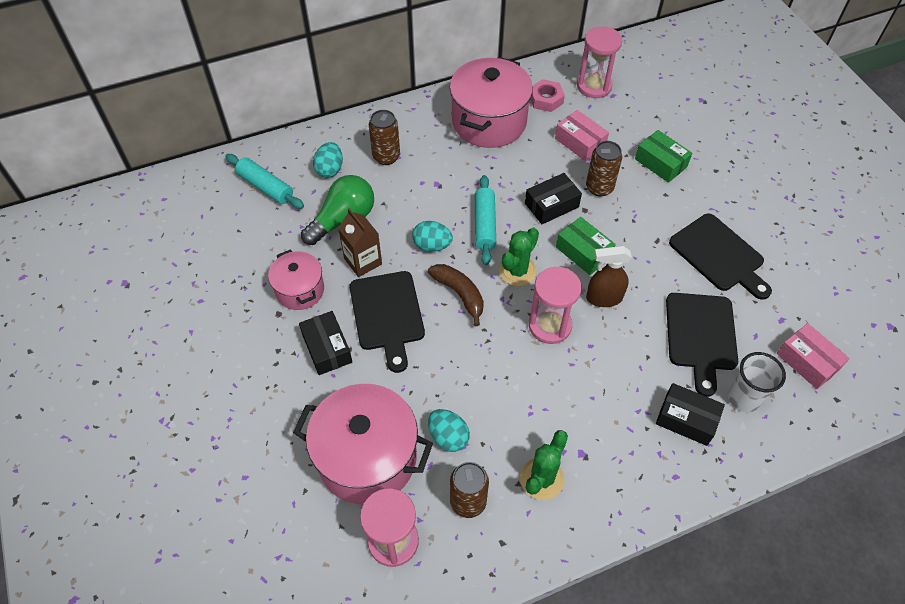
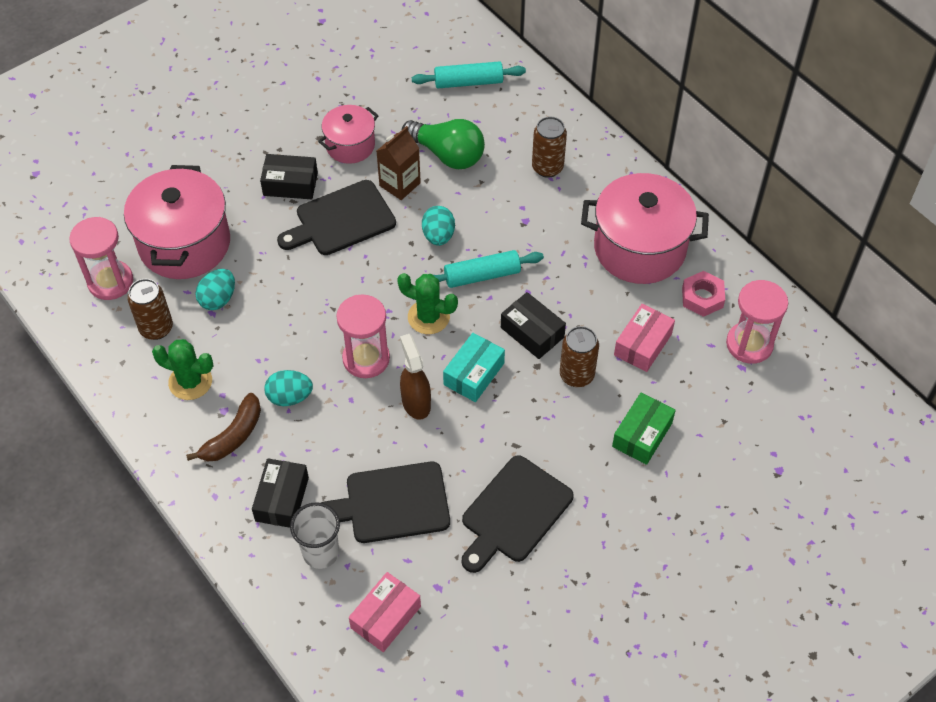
camera: 75 degrees right, 0 degrees up
turquoise rolling pin [225,154,304,209] -> turquoise rolling pin turned 60 degrees clockwise [412,61,526,88]
black box [299,311,352,375] -> black box turned 45 degrees clockwise [260,154,318,199]
turquoise egg [313,142,343,178] -> turquoise egg moved to [264,370,313,406]
brown banana [428,264,484,326] -> brown banana moved to [186,393,261,462]
green box [556,217,616,275] -> turquoise box [443,333,505,402]

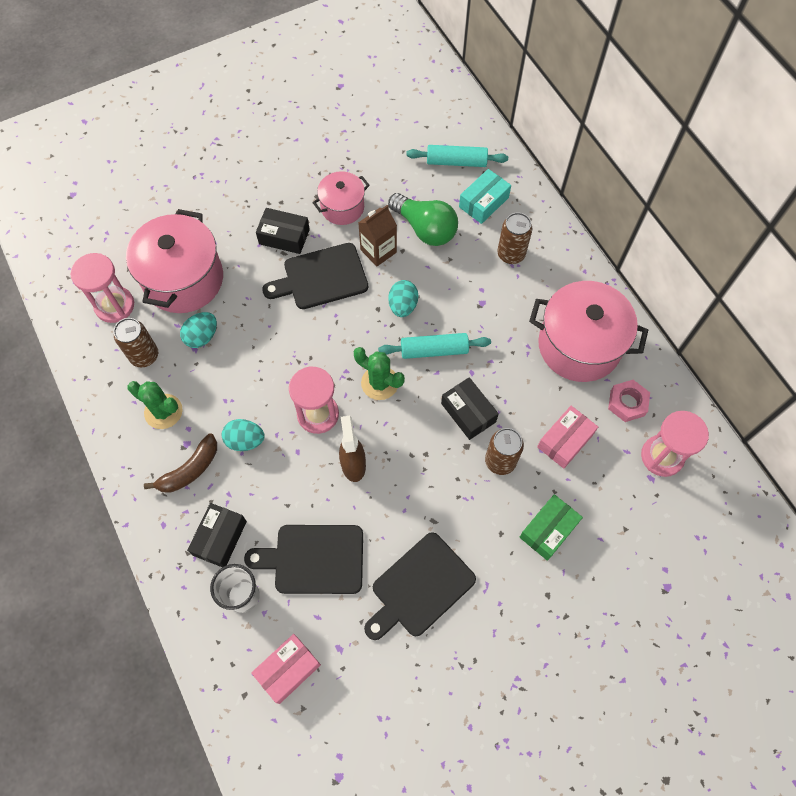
camera: 10 degrees right, 10 degrees up
turquoise box [443,333,505,402] -> turquoise box moved to [459,169,511,224]

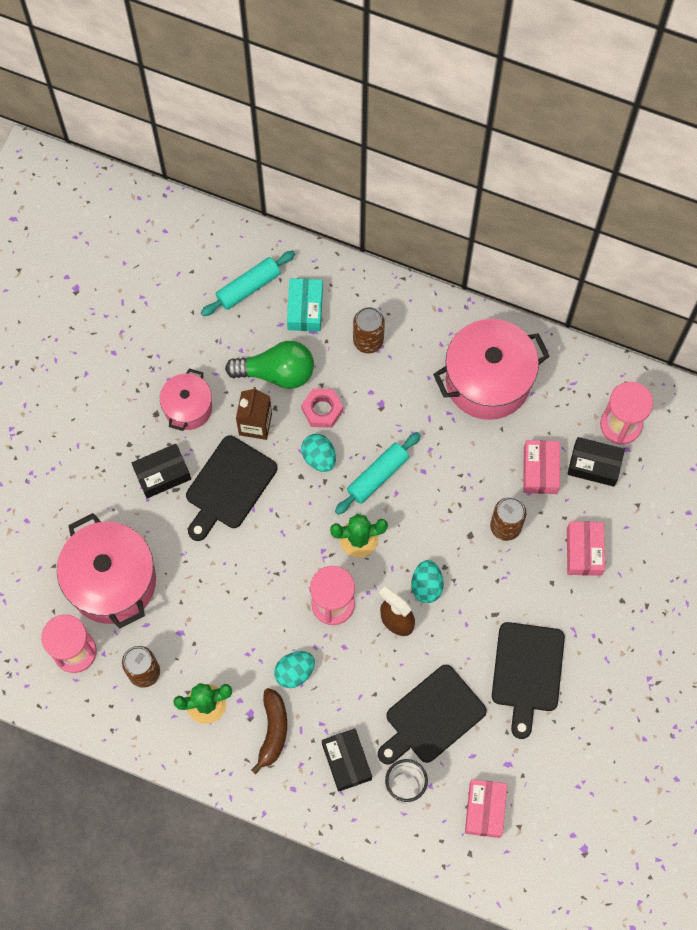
camera: 40 degrees left, 5 degrees up
turquoise egg [180,312,217,348] -> turquoise egg moved to [411,560,444,603]
black box [441,377,499,440] -> black box moved to [567,437,625,487]
green box [519,494,583,561] -> pink box [567,521,605,576]
pink nut [608,380,650,422] -> pink nut moved to [301,388,343,428]

